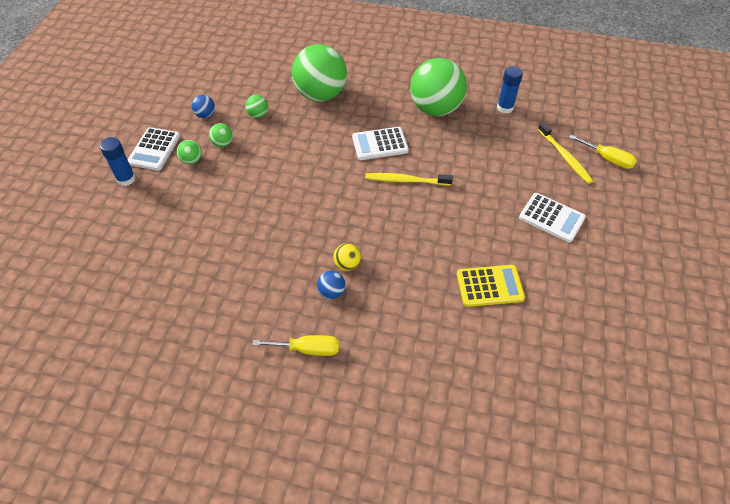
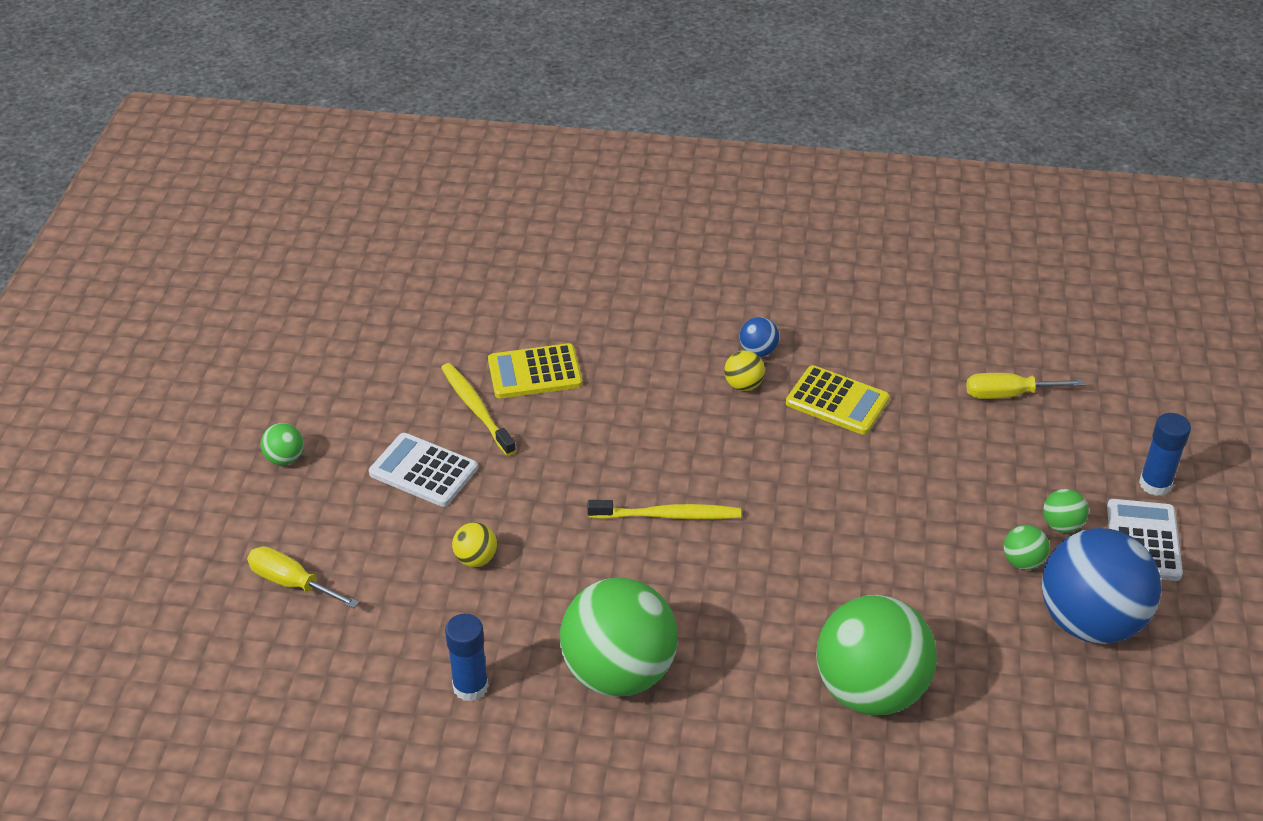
camera: 175 degrees right, 10 degrees down
blue ball [192,95,215,118] -> blue ball [1042,528,1161,644], size x2.44
green ball [245,95,268,118] -> green ball moved to [260,423,304,465]
yellow screwdriver [252,335,339,356] -> yellow screwdriver moved to [966,373,1084,399]
white calculator [352,127,409,160] -> none
yellow toothbrush [538,122,593,184] -> yellow toothbrush moved to [441,363,516,456]
none -> yellow ball [452,522,497,567]
none -> yellow calculator [786,365,890,435]

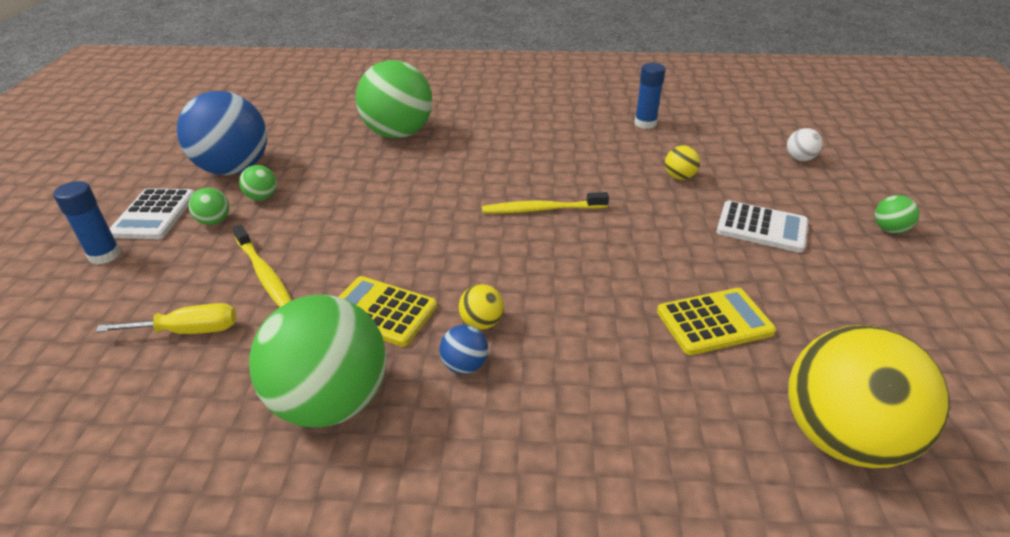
camera: 175 degrees right, 5 degrees down
yellow screwdriver [247,546,359,608] -> white ball [787,128,823,161]
yellow toothbrush [441,363,516,456] -> yellow toothbrush moved to [232,224,292,307]
green ball [560,578,678,697] -> green ball moved to [249,295,386,428]
none -> yellow ball [788,325,949,468]

